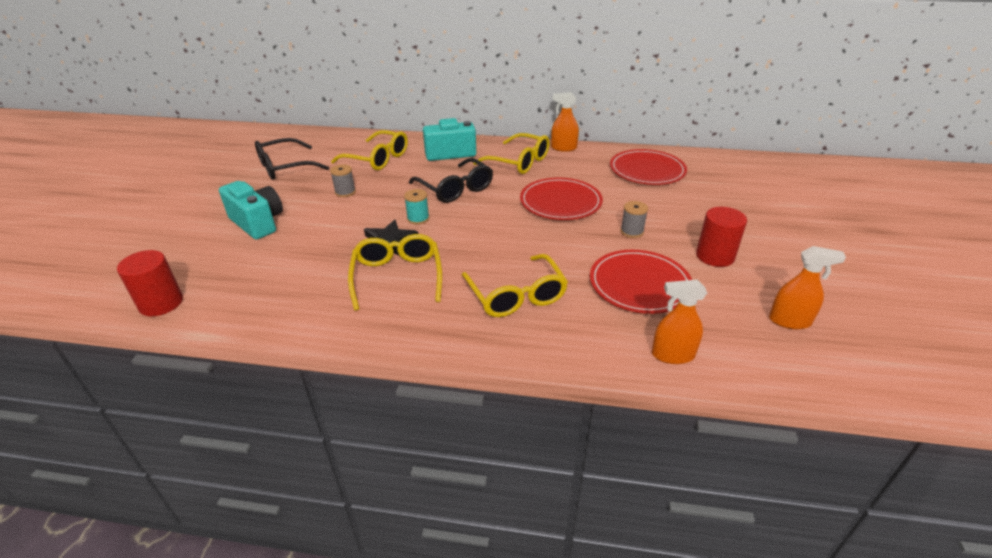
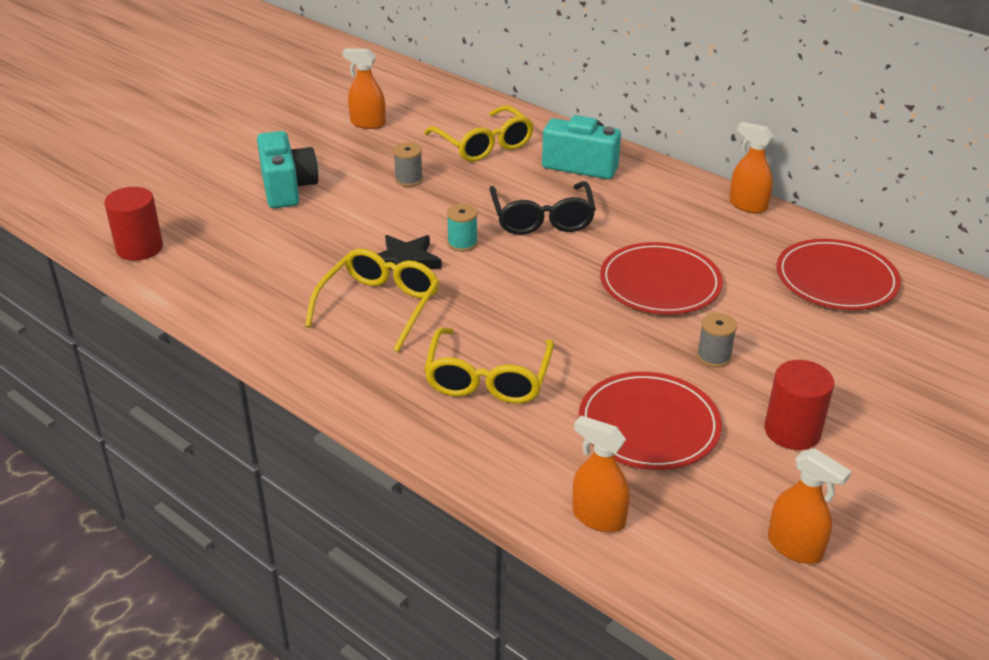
camera: 30 degrees right, 0 degrees up
black glasses [255,138,329,180] -> orange spray bottle [343,48,386,129]
yellow glasses [473,133,550,174] -> none

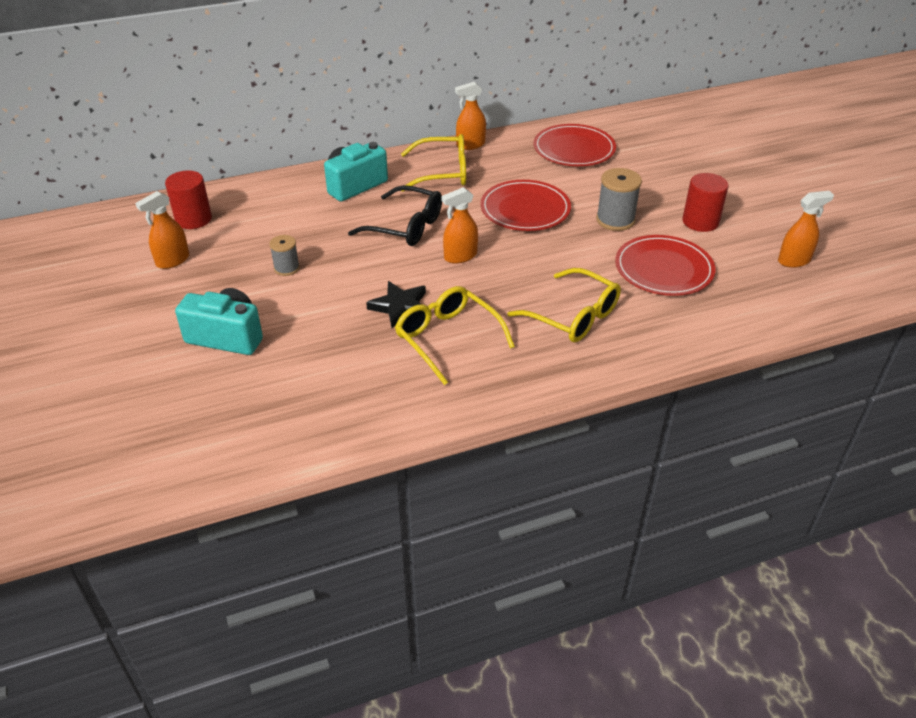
camera: 60 degrees left, 5 degrees up
red cylinder [104,187,163,261] -> red cylinder moved to [165,170,212,229]
yellow glasses [424,106,534,162] -> yellow glasses moved to [401,134,466,192]
turquoise spool [447,204,478,252] -> none
orange spray bottle [572,416,630,532] -> orange spray bottle moved to [442,187,478,264]
grey spool [697,313,737,368] -> grey spool [596,168,642,231], size x1.62

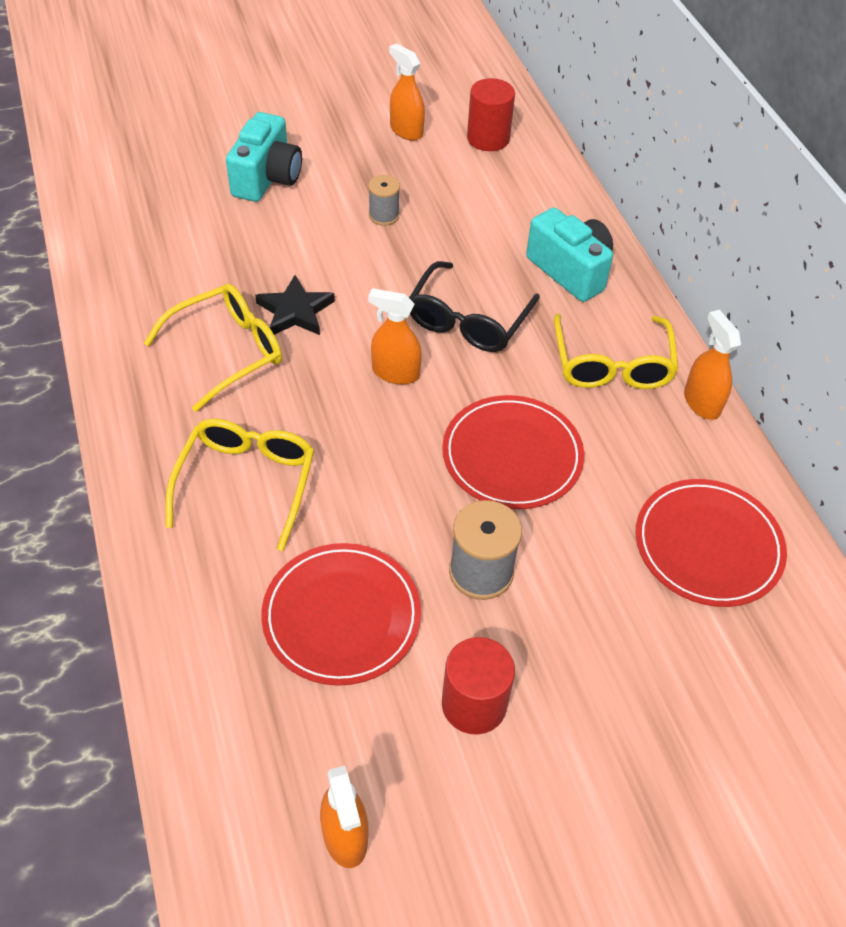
camera: 90 degrees right, 10 degrees up
orange spray bottle [442,187,478,264] -> orange spray bottle turned 45 degrees counterclockwise [368,288,422,385]
yellow glasses [508,268,621,342] -> yellow glasses turned 150 degrees clockwise [165,418,314,551]

